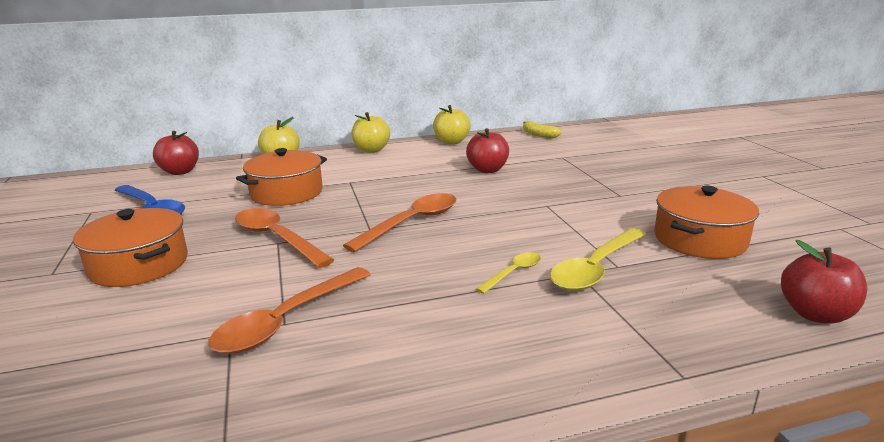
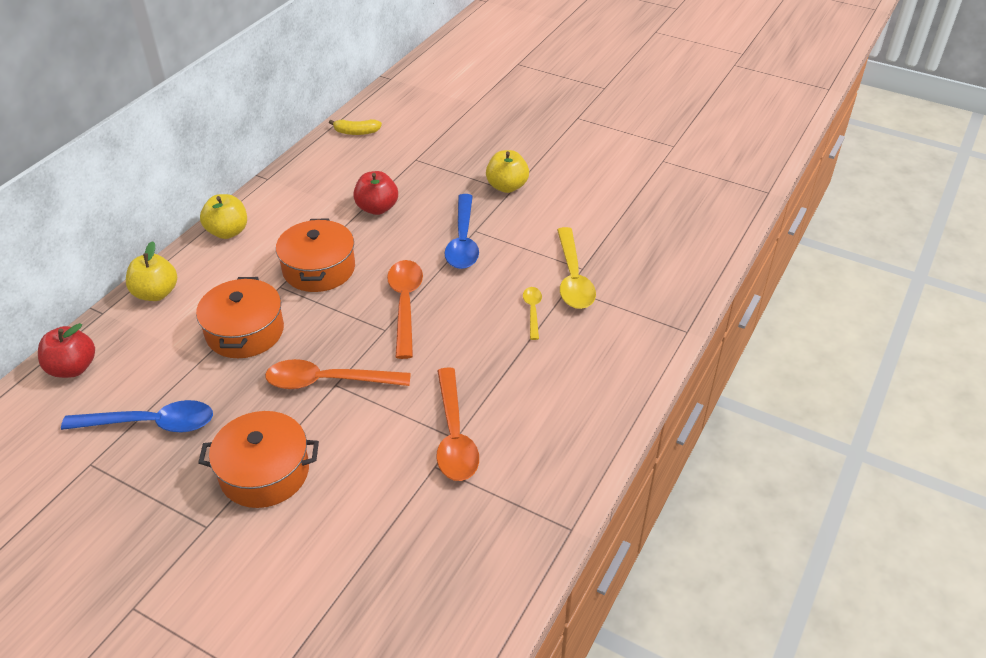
camera: 45 degrees left, 20 degrees up
yellow apple [433,105,471,144] -> yellow apple moved to [486,150,529,193]
orange pot [654,186,759,259] -> orange pot moved to [276,218,355,292]
red apple [781,240,867,324] -> none
none -> blue spoon [444,194,479,269]

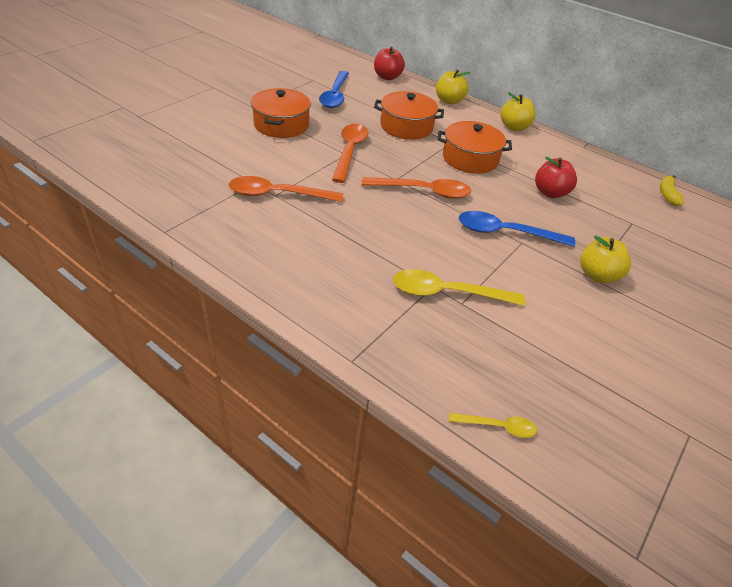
camera: 95 degrees right, 0 degrees up
yellow spoon [523,287,542,340] -> yellow spoon moved to [449,413,537,438]

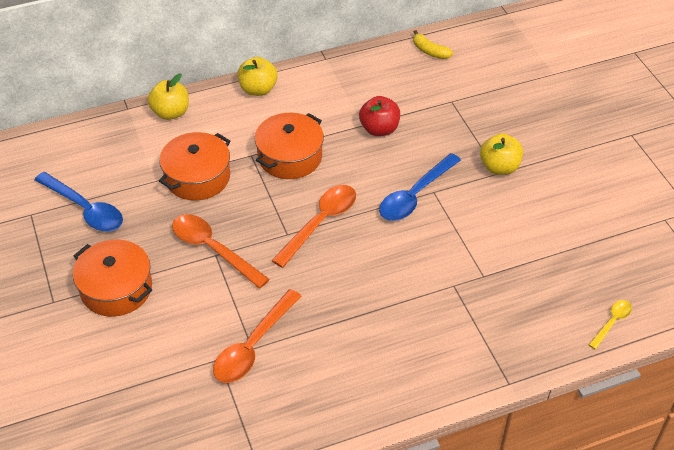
camera: 55 degrees left, 5 degrees up
red apple [374,47,405,80] -> none
yellow spoon [393,269,525,306] -> none

